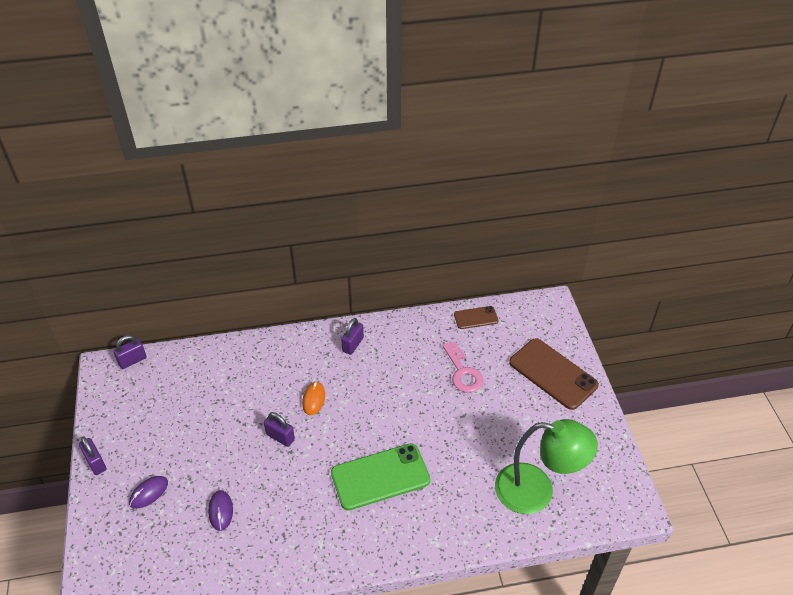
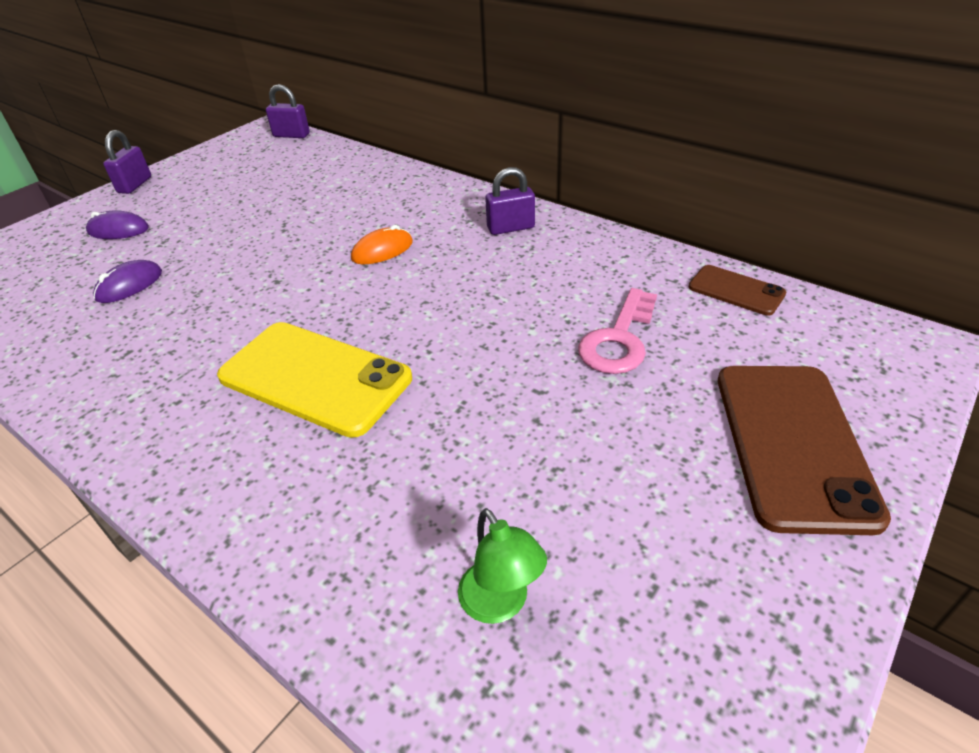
camera: 50 degrees right, 5 degrees down
purple padlock [264,412,295,447] -> none
green phone [331,443,430,510] -> yellow phone [217,322,412,438]
green lamp [495,419,598,514] -> green lamp [458,508,547,624], size x0.45

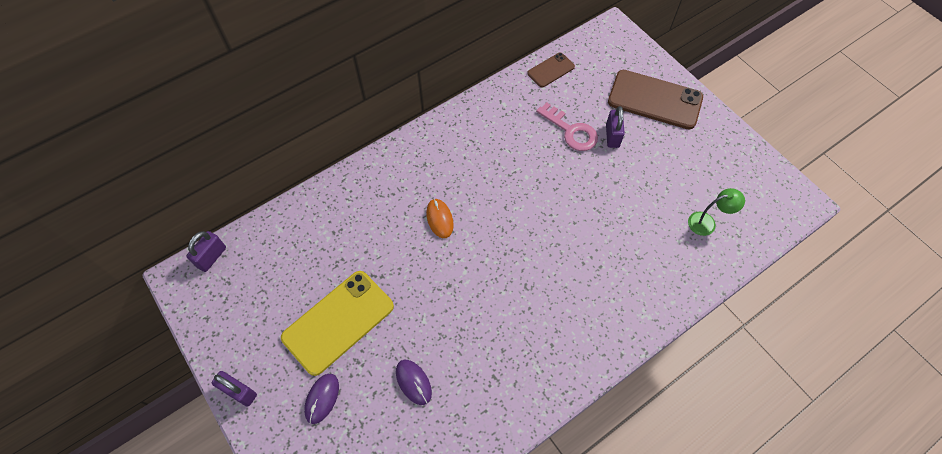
camera: 75 degrees left, 20 degrees up
yellow phone [217,322,412,438] -> yellow phone moved to [281,271,394,376]
purple padlock [485,167,535,235] -> purple padlock moved to [606,106,625,148]

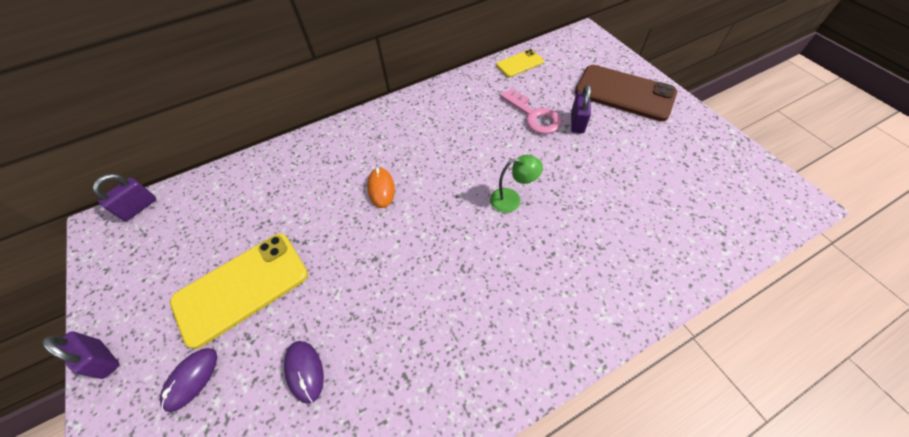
camera: 10 degrees right, 5 degrees down
brown phone [527,53,575,88] -> yellow phone [496,49,544,77]
green lamp [688,188,745,236] -> green lamp moved to [490,155,543,213]

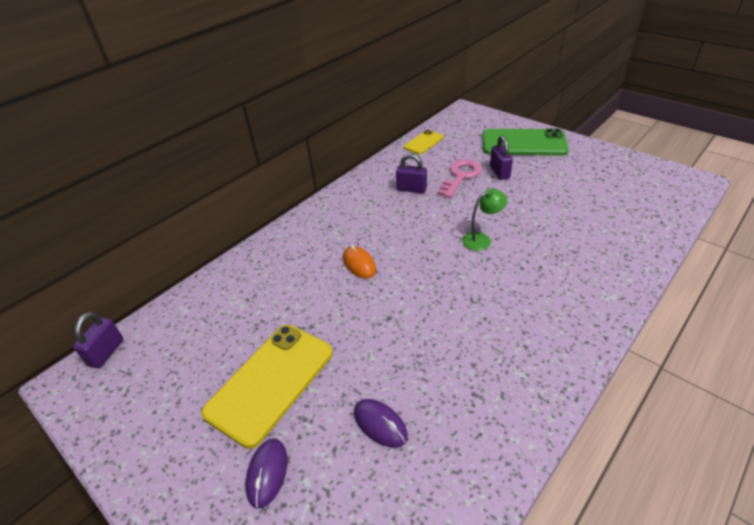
camera: 20 degrees left, 15 degrees down
purple padlock [42,331,119,379] -> purple padlock moved to [396,154,427,193]
pink key [500,88,562,134] -> pink key turned 90 degrees counterclockwise [437,159,482,198]
brown phone [575,65,677,121] -> green phone [482,129,569,156]

